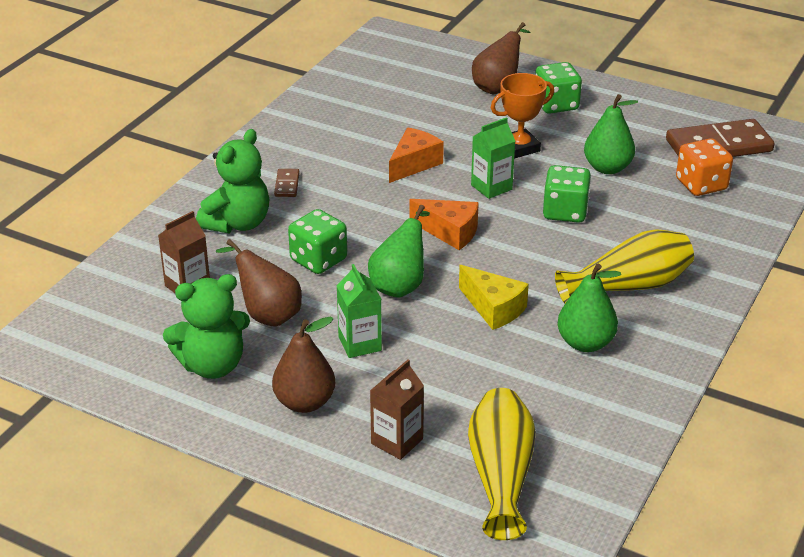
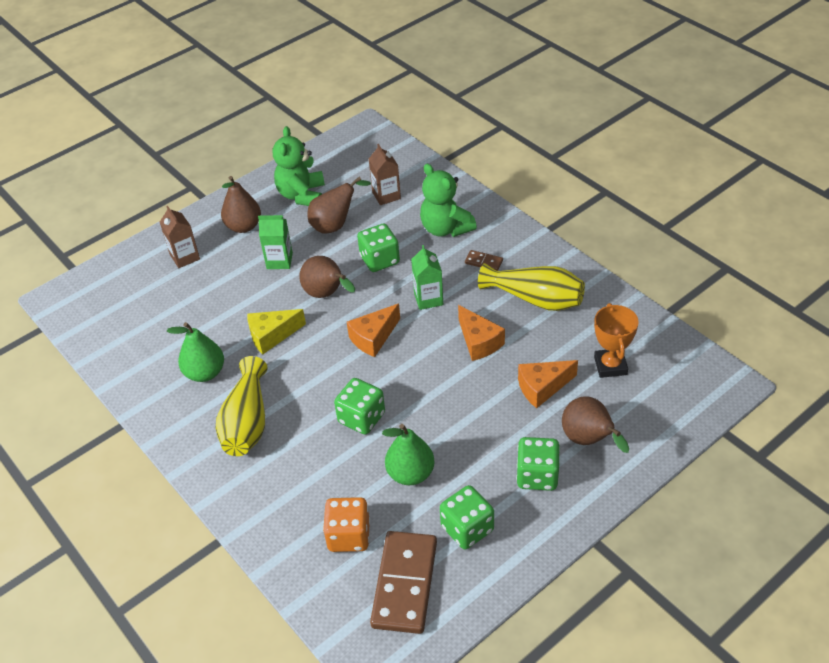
camera: 115 degrees right, 10 degrees up
green pear [368,205,430,298] -> brown pear [299,256,355,298]
yellow vase [468,388,536,540] -> yellow vase moved to [478,263,585,311]
green carton [471,117,515,199] -> green carton moved to [411,245,443,310]
orange trophy [491,73,554,158] -> orange trophy moved to [594,303,639,378]
none -> green dice [440,485,494,549]
none -> orange cheese [518,360,578,408]

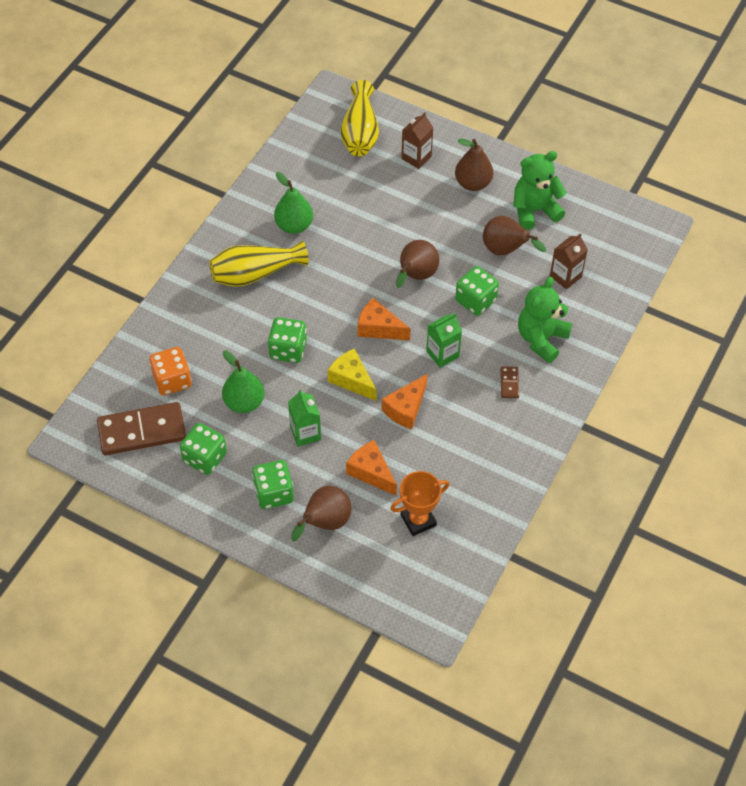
camera: 65 degrees right, 10 degrees up
yellow cheese [247,309,306,354] -> yellow cheese moved to [327,349,377,401]
green carton [258,215,293,269] -> green carton moved to [288,390,321,447]
yellow vase [478,263,585,311] -> yellow vase moved to [341,80,379,156]

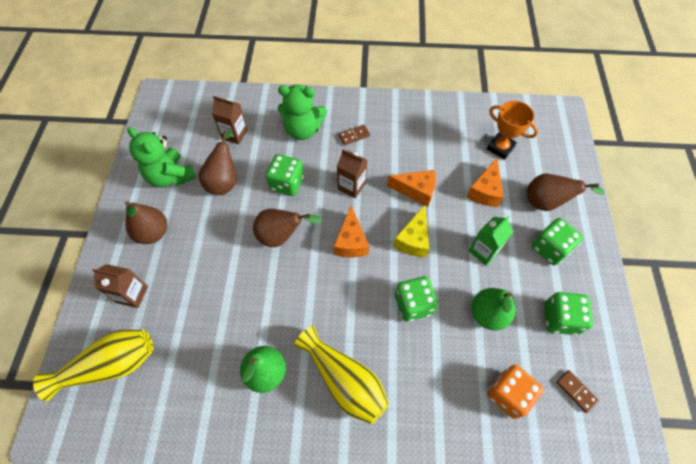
camera: 115 degrees left, 5 degrees up
brown domino [97,402,186,455] -> brown domino [556,370,599,413], size x0.43
green carton [426,313,462,368] -> brown carton [337,149,367,198]

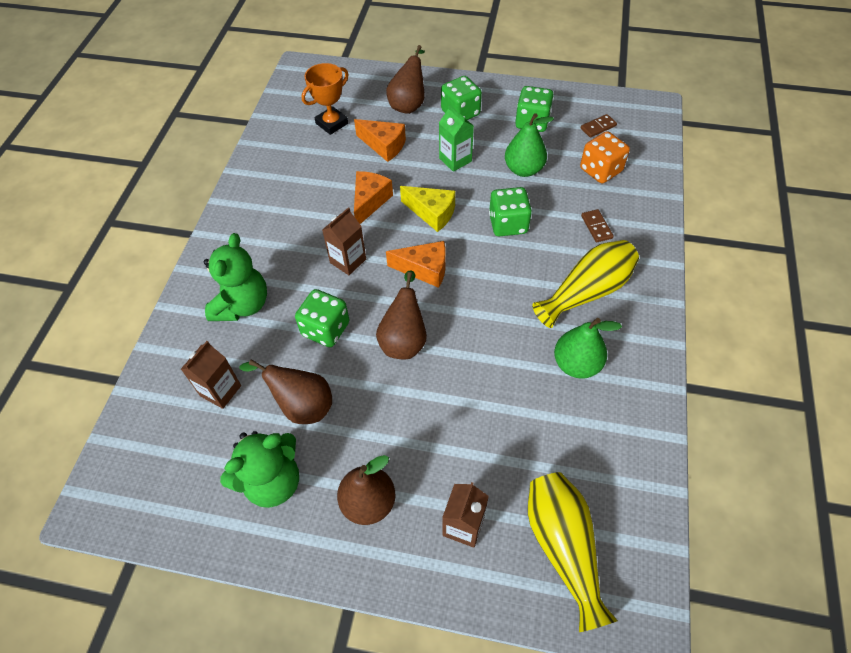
camera: 80 degrees left, 5 degrees down
brown domino [339,125,370,145] -> brown domino moved to [581,209,614,242]

